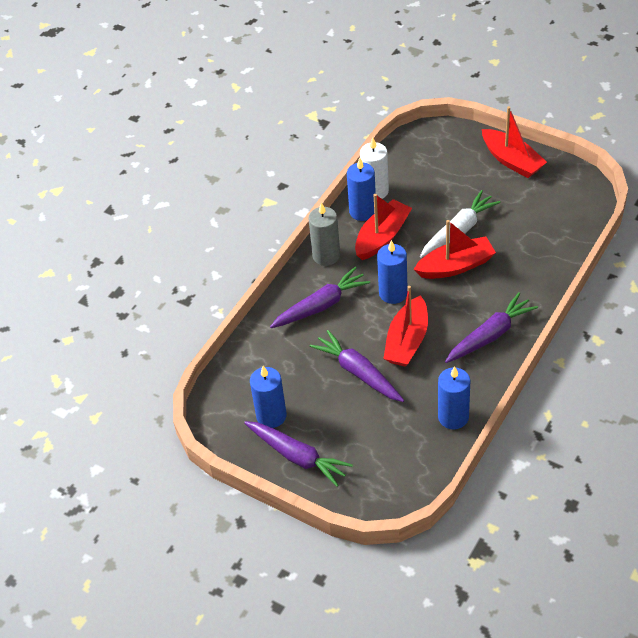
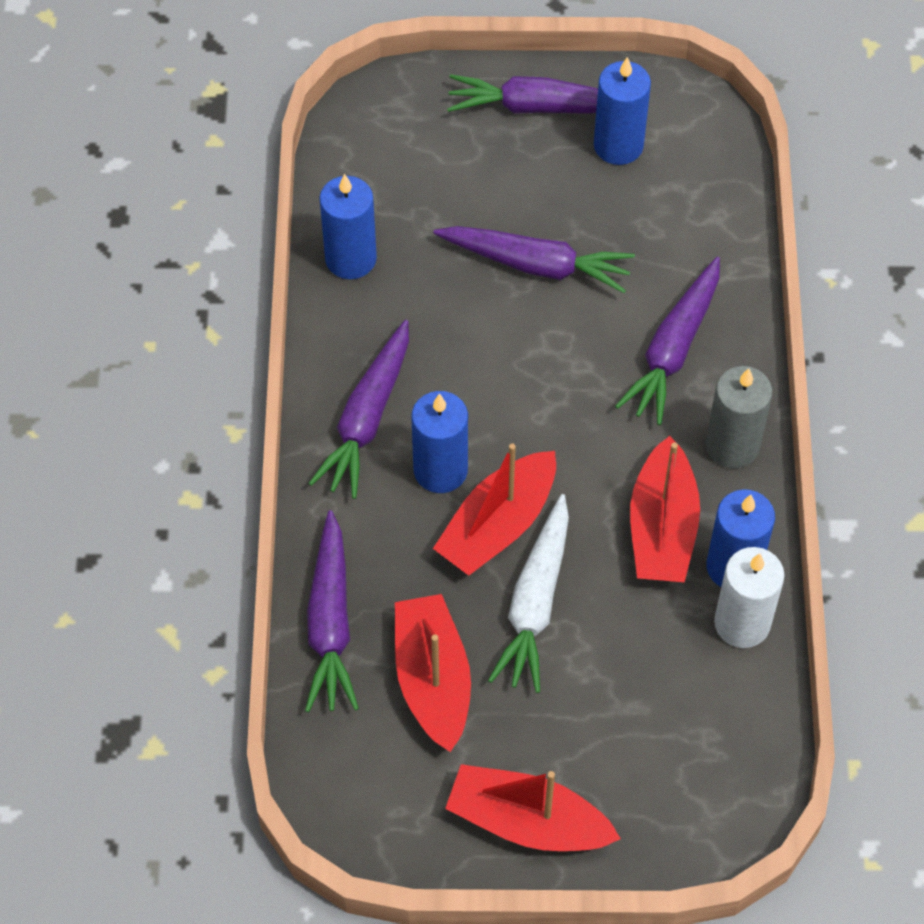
camera: 145 degrees right, 10 degrees up
blue candle [377,240,408,304] -> blue candle moved to [411,391,468,493]
red boat [383,286,428,367] -> red boat moved to [395,594,471,752]
none -> purple carrot [305,510,359,712]

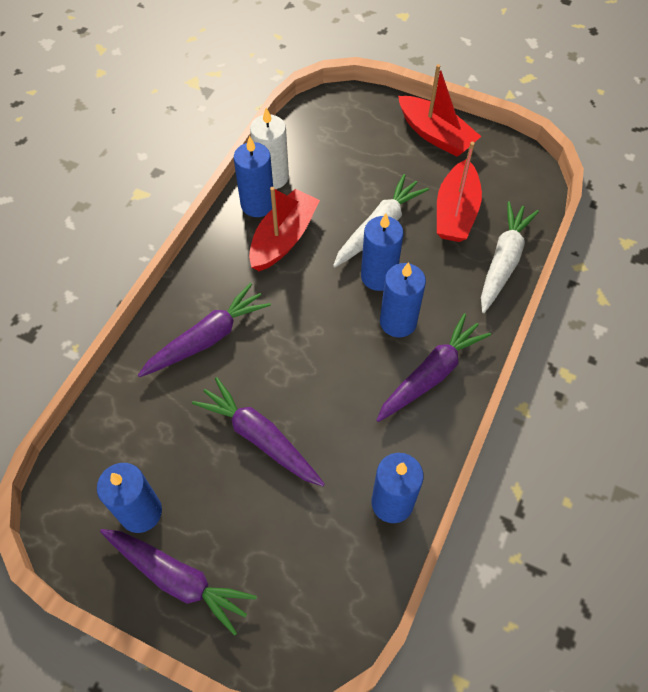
camera: 155 degrees left, 0 degrees up
purple carrot [305,510,359,712] -> white carrot [481,201,539,313]
red boat [433,444,556,576] -> blue candle [361,213,403,291]
grey candle [706,366,773,469] -> none

